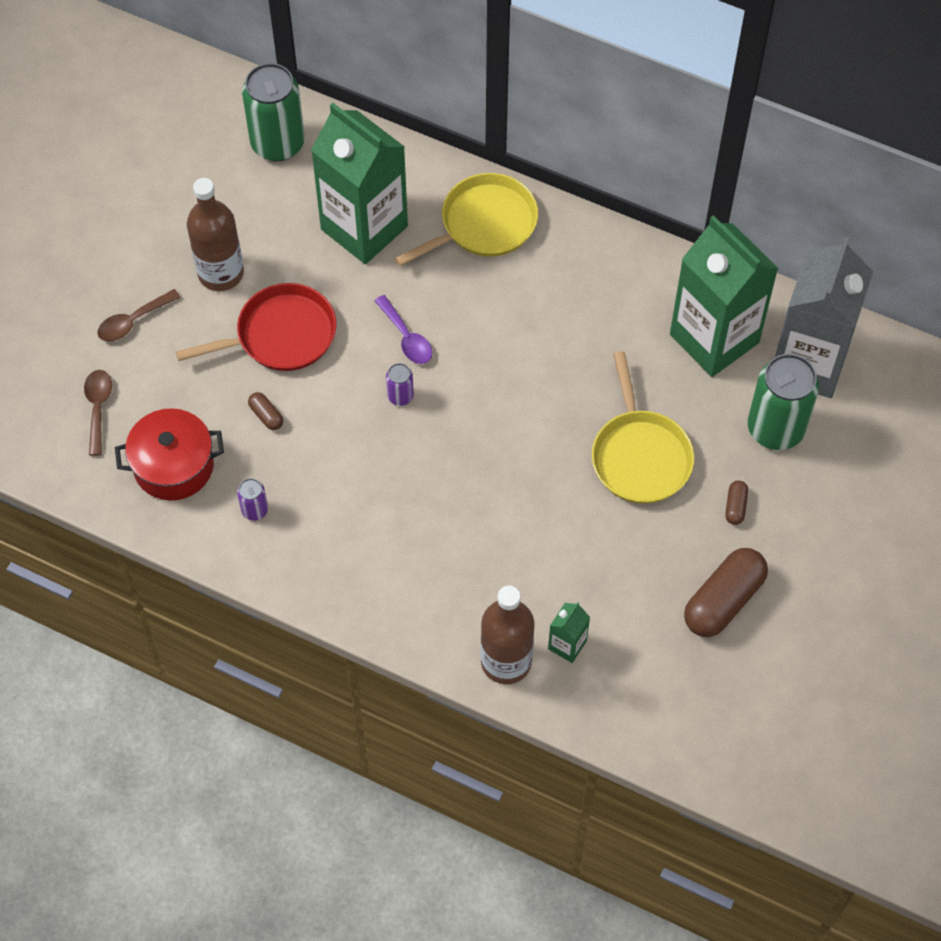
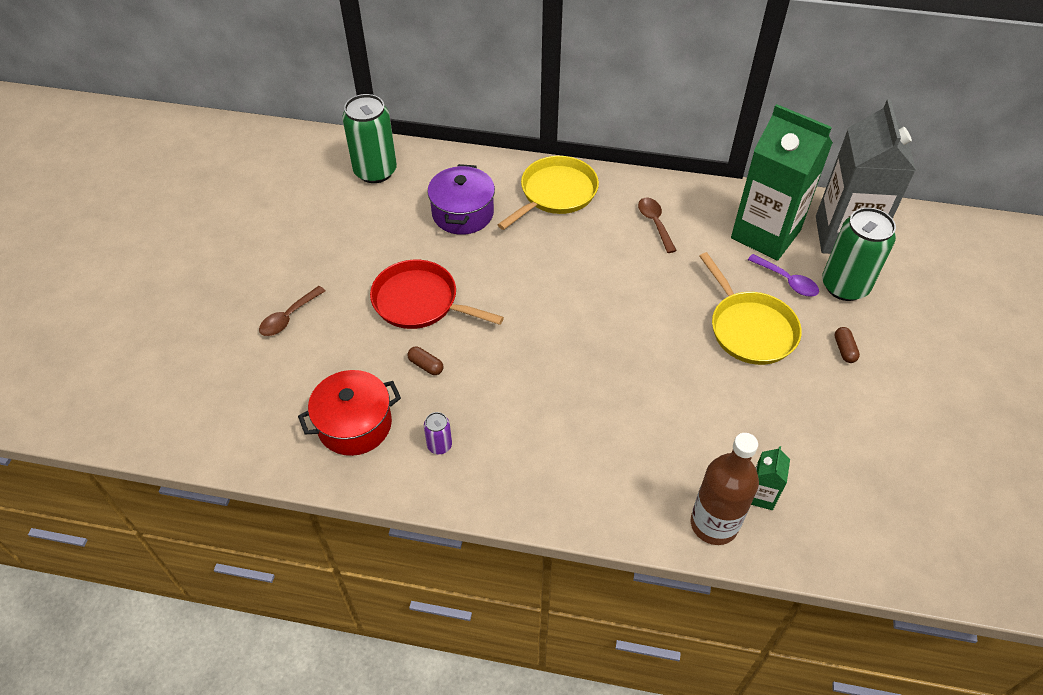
camera: 15 degrees left, 10 degrees down
brown spoon [84,370,112,456] -> brown spoon moved to [638,198,677,253]
red pan [176,283,337,371] -> red pan turned 120 degrees counterclockwise [370,260,504,329]
brown bottle [187,178,244,291] -> none
green carton [311,103,408,264] -> purple pot [427,164,495,235]
purple spoon [374,295,432,364] -> purple spoon moved to [748,254,819,296]
purple can [386,363,414,406] -> none
brown capsule [684,548,768,637] -> none

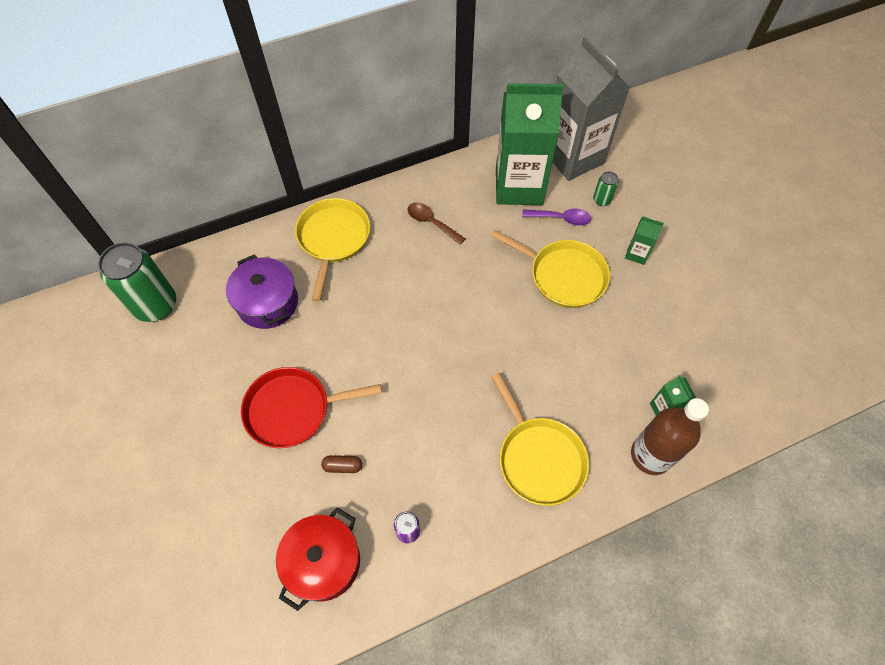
camera: 35 degrees left, 10 degrees up
brown spoon [259,286,325,336] -> none
green can [822,208,896,301] -> green can [593,171,619,206], size x0.45
brown capsule [834,327,860,363] -> green carton [625,216,664,265]
none -> yellow pan [491,373,589,506]

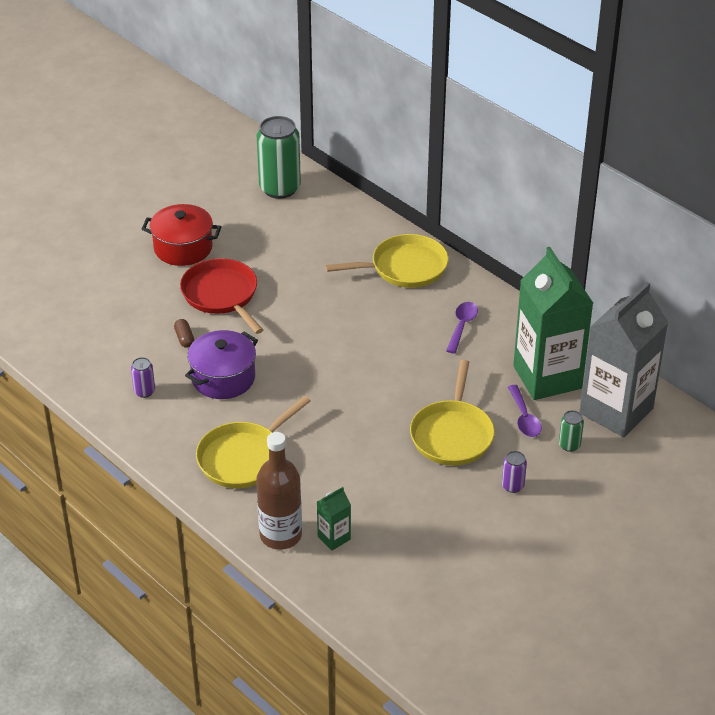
camera: 70 degrees right, 20 degrees down
purple pot [226,254,298,329] -> purple pot moved to [185,330,258,399]
red pot [276,507,360,611] -> red pot moved to [142,204,221,266]
brown spoon [407,202,465,245] -> purple spoon [446,302,478,354]
green carton [625,216,664,265] -> purple can [502,451,527,493]

